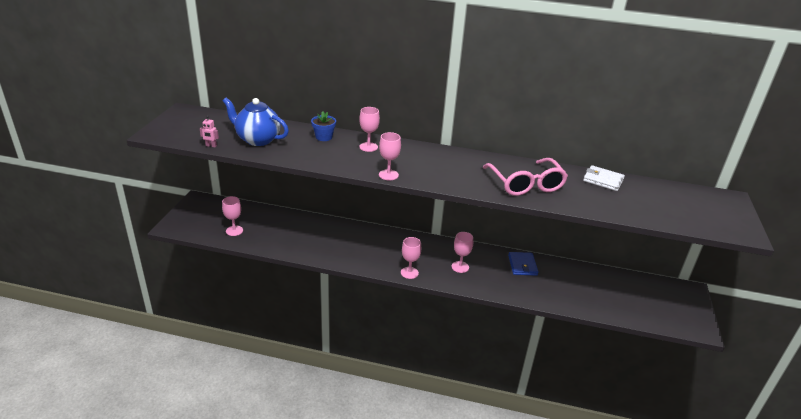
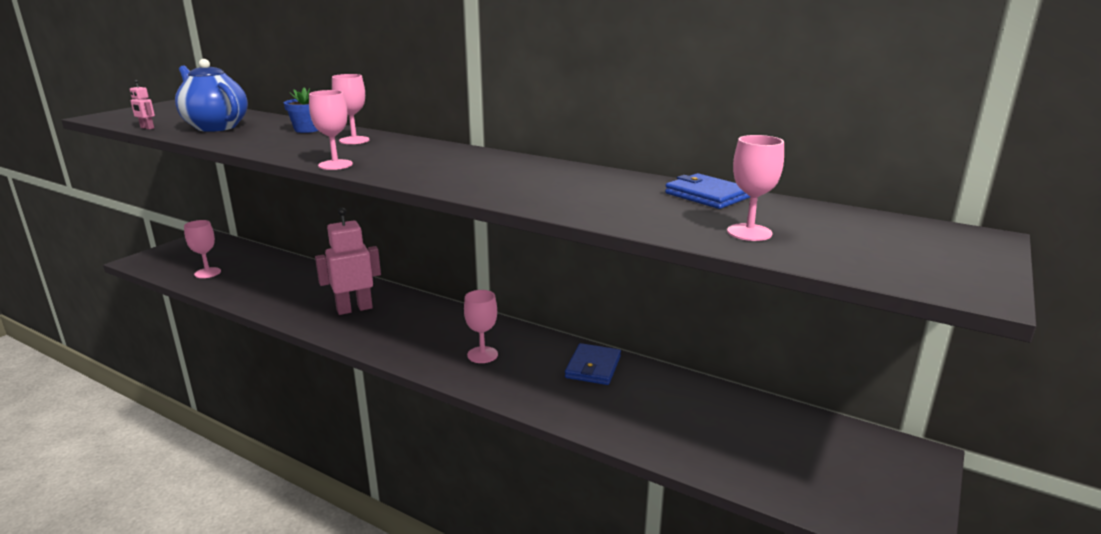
camera: 20 degrees right, 10 degrees down
pink goblet [401,237,421,279] -> pink goblet moved to [727,135,784,241]
pink glasses [483,158,568,196] -> none
white wallet [583,165,625,191] -> blue wallet [665,173,750,209]
none -> pink robot [315,208,381,315]

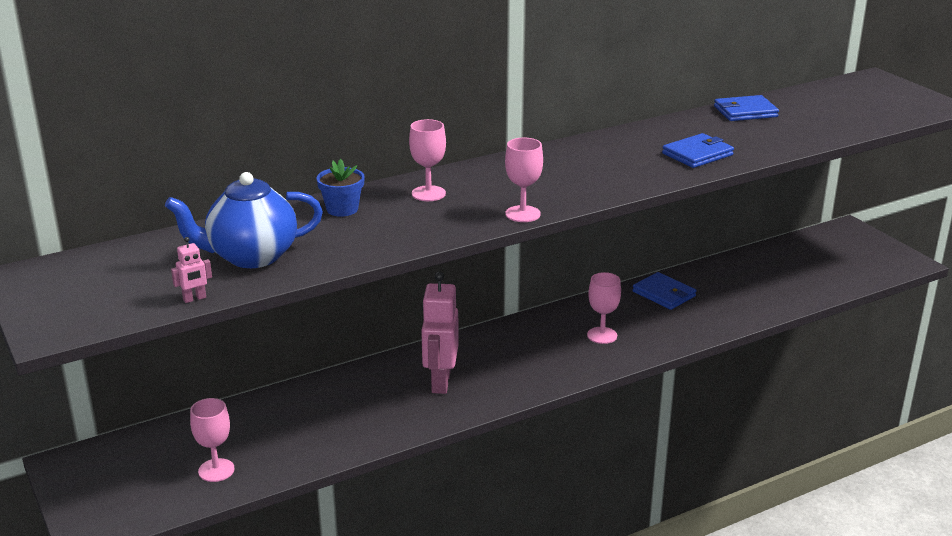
camera: 60 degrees left, 5 degrees up
pink goblet [727,135,784,241] -> none
none -> blue wallet [662,133,734,168]

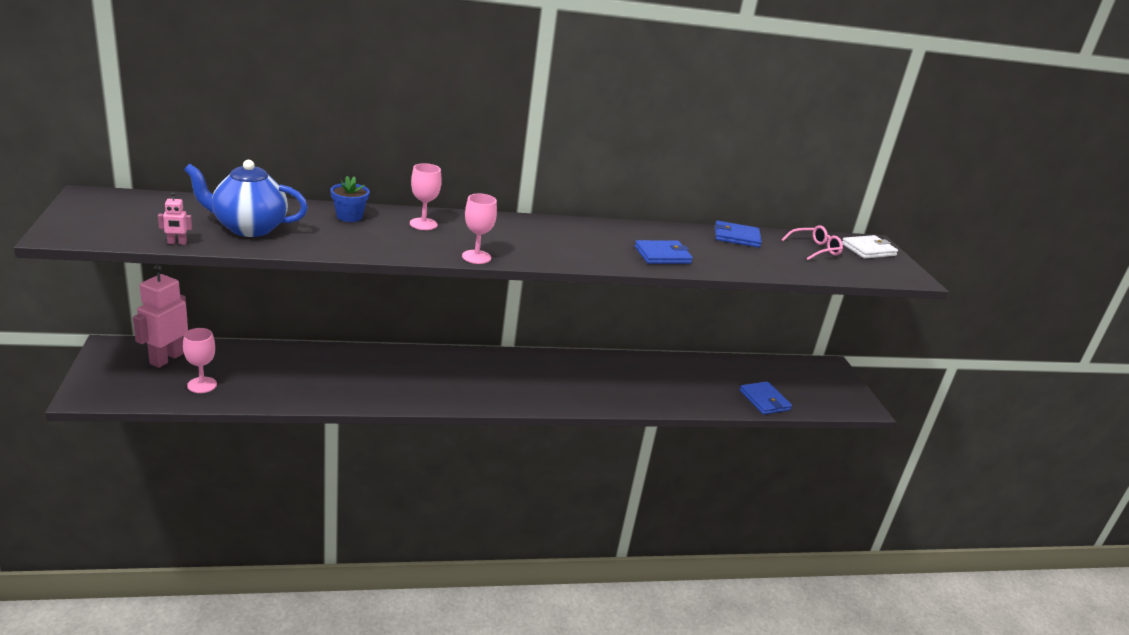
camera: 15 degrees right, 0 degrees up
pink robot [421,272,459,394] -> pink robot moved to [133,265,188,368]
pink goblet [587,272,621,344] -> none
blue wallet [632,272,696,310] -> blue wallet moved to [740,381,792,415]
none -> pink glasses [781,225,843,260]
none -> white wallet [842,235,898,259]

